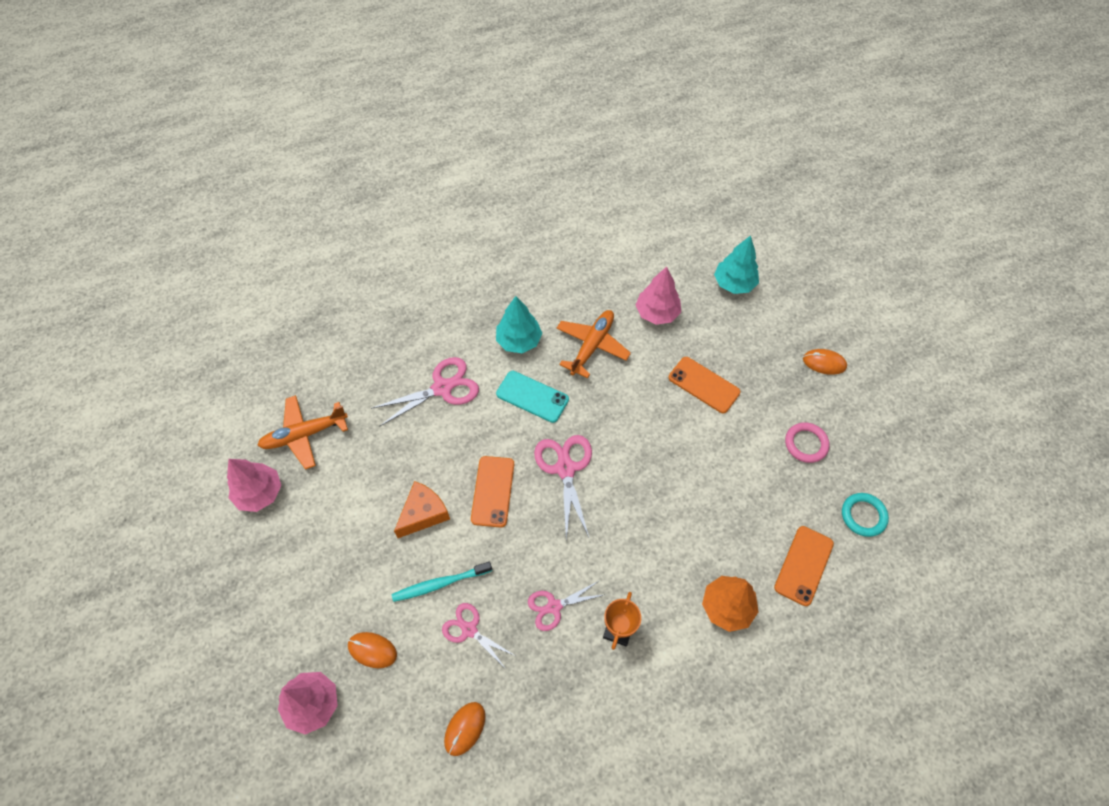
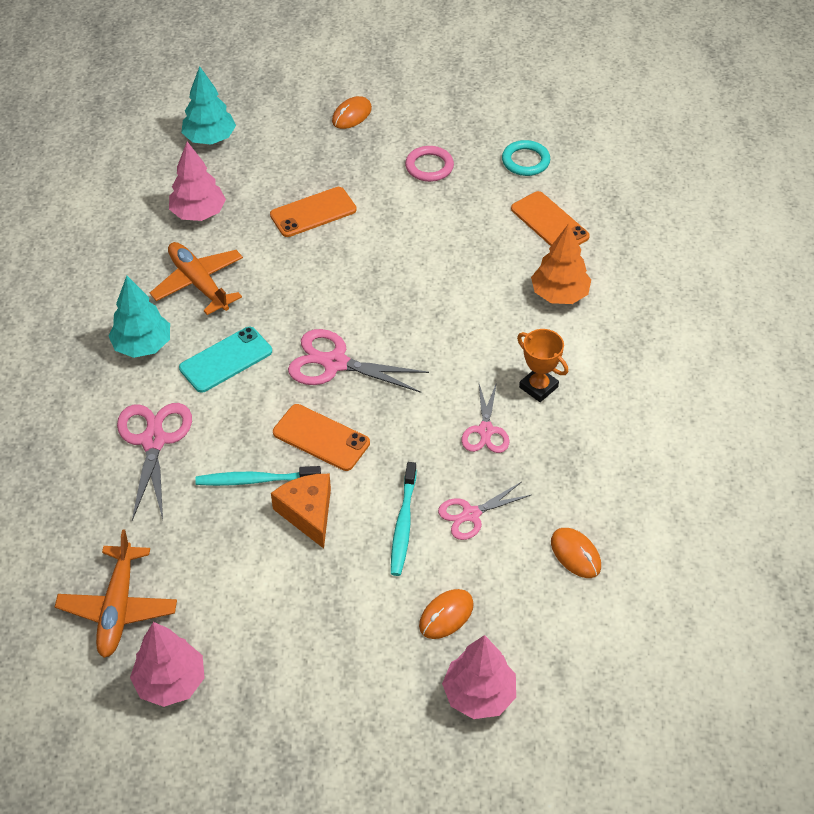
camera: 65 degrees left, 10 degrees down
none -> turquoise toothbrush [195,466,321,486]

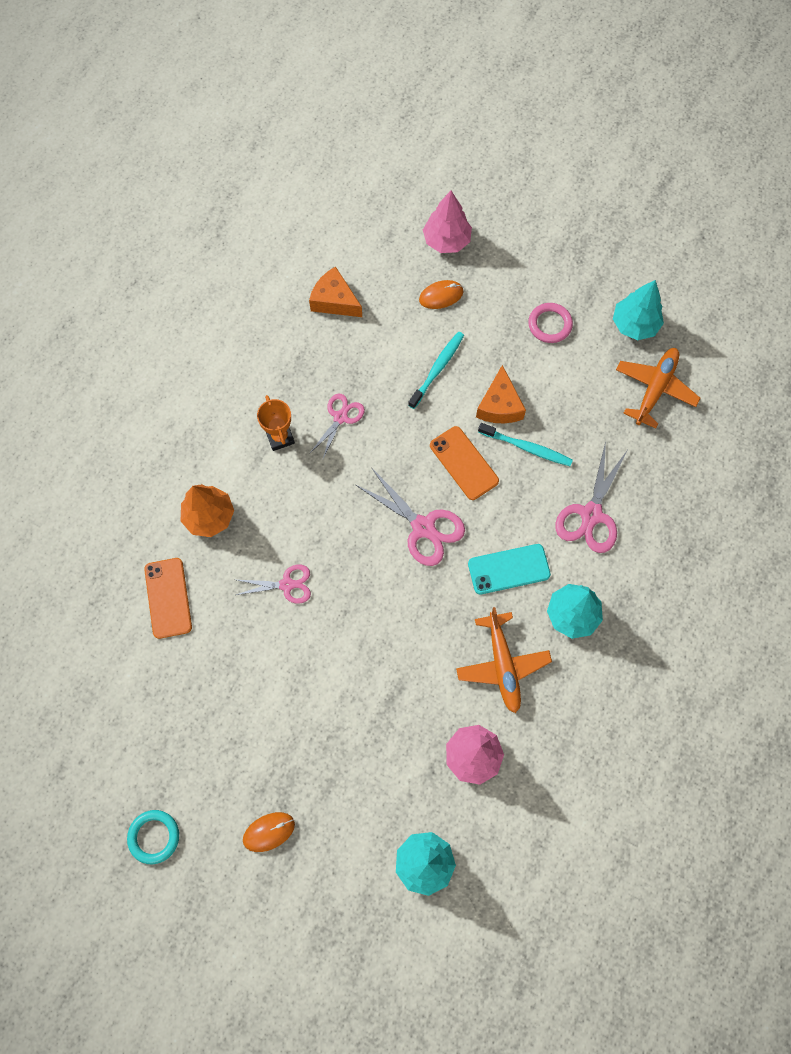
camera: 155 degrees left, 20 degrees up
pink tree [130,622,205,707] -> turquoise tree [613,280,664,340]
orange phone [270,187,357,237] -> none
pink ring [405,146,454,182] -> pink ring moved to [528,303,573,343]
pink scissors [438,482,531,540] -> pink scissors moved to [236,565,311,604]
turquoise ring [502,140,550,176] -> turquoise ring moved to [127,810,179,864]
orange mouse [551,528,601,578] -> orange cheese [309,266,362,317]

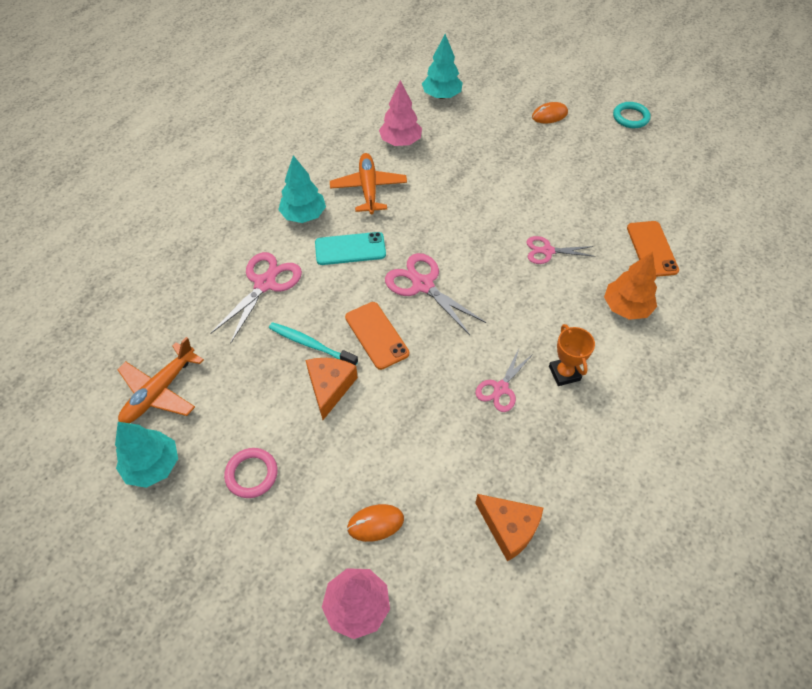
camera: 175 degrees left, 15 degrees down
turquoise toothbrush [408,332,464,409] -> none

